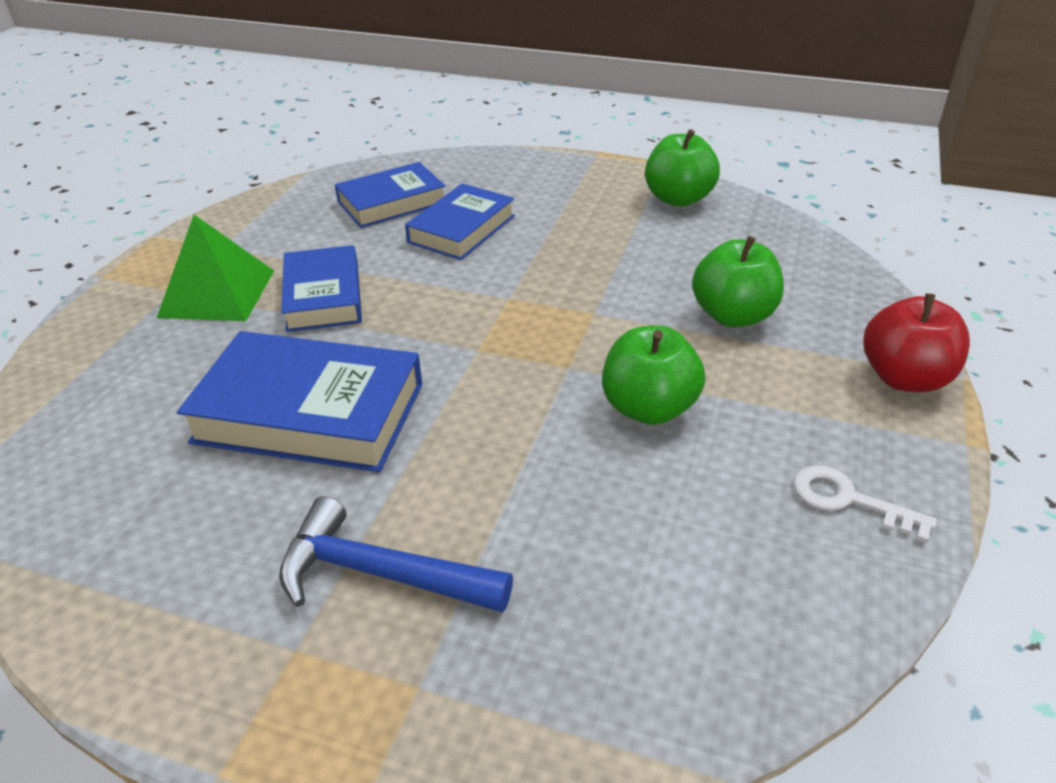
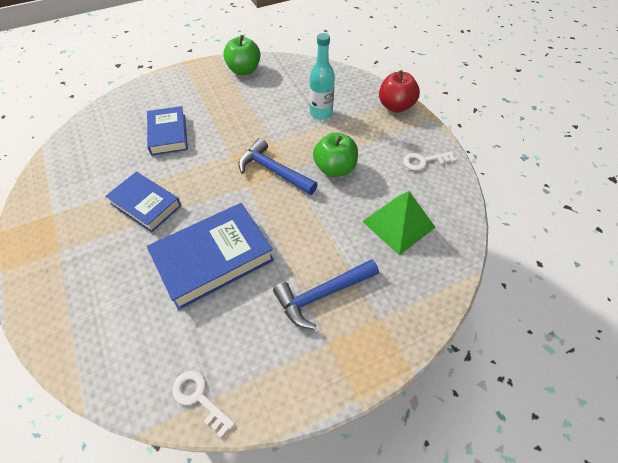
camera: 45 degrees left, 15 degrees up
green pyramid [157,215,274,321] -> green pyramid moved to [362,191,436,256]
blue book [335,162,445,228] -> none
green apple [692,236,784,327] -> turquoise bottle [310,33,335,120]
none -> white key [172,370,235,438]
none -> blue hammer [238,138,318,195]

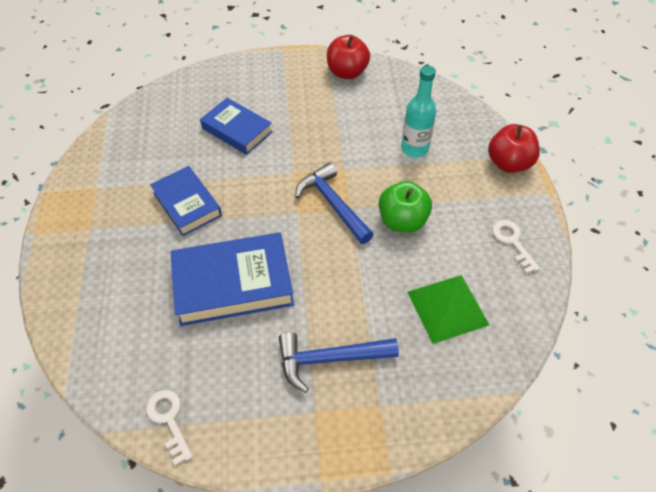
camera: 20 degrees right, 0 degrees up
blue book [147,106,188,155] -> blue book turned 60 degrees counterclockwise [200,98,273,155]
green apple [223,35,261,75] -> red apple [327,35,370,79]
white key [403,151,456,171] -> white key turned 60 degrees clockwise [492,220,540,274]

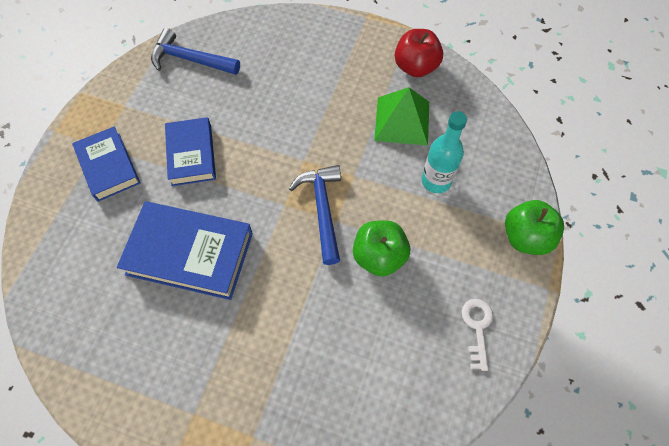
camera: 25 degrees right, 10 degrees up
white key [146,390,193,466] -> none
blue book [200,98,273,155] -> blue book moved to [72,126,141,202]
blue hammer [279,332,399,393] -> blue hammer moved to [151,28,240,75]
green pyramid [408,275,489,344] -> green pyramid moved to [374,87,429,145]
red apple [488,124,540,173] -> green apple [505,200,564,255]

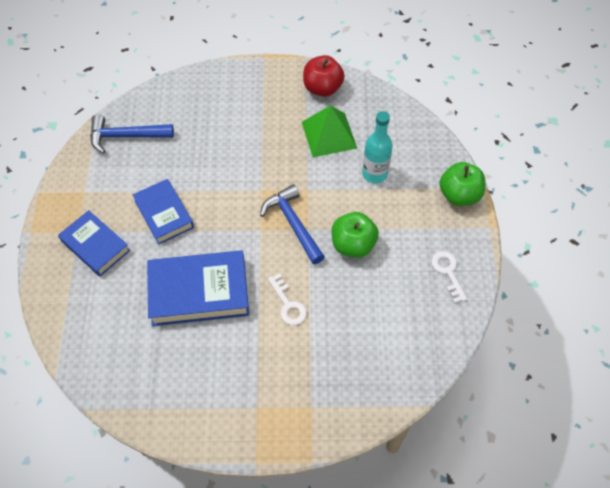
camera: 20 degrees left, 5 degrees down
none -> white key [268,273,307,325]

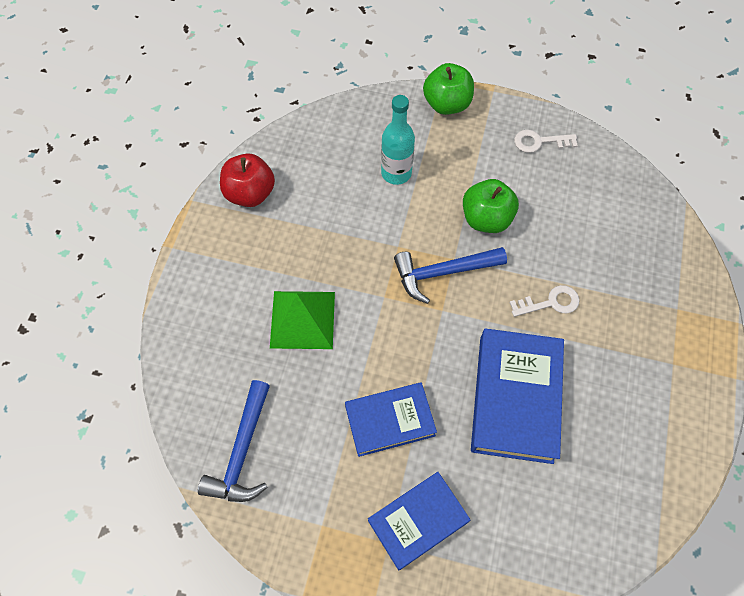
camera: 75 degrees left, 5 degrees up
green pyramid [302,105,357,157] -> green pyramid moved to [270,291,335,349]

